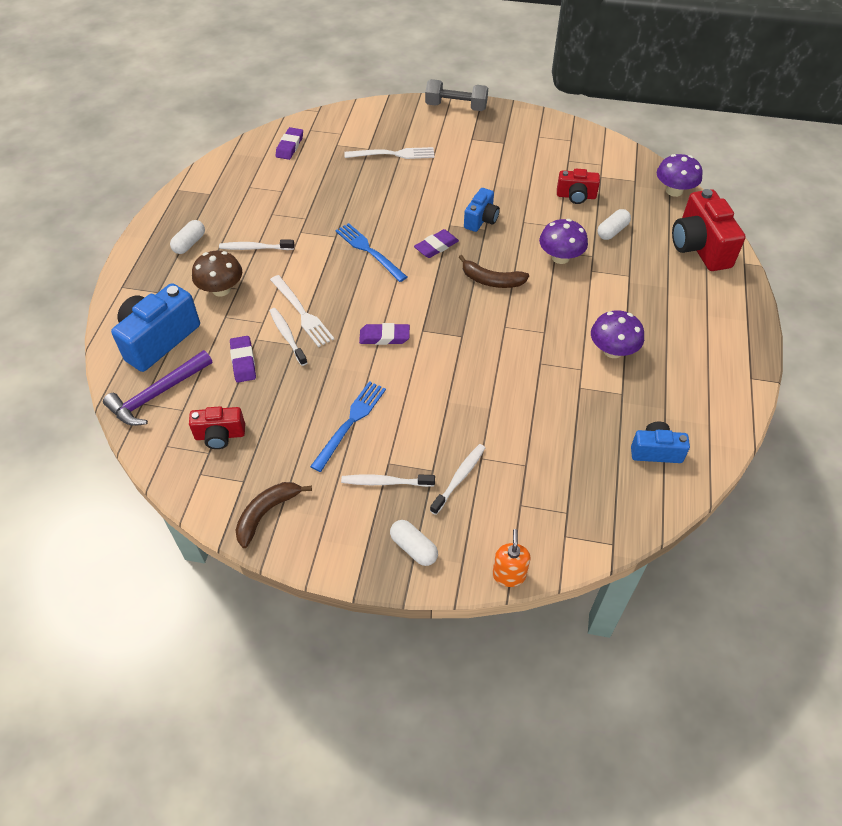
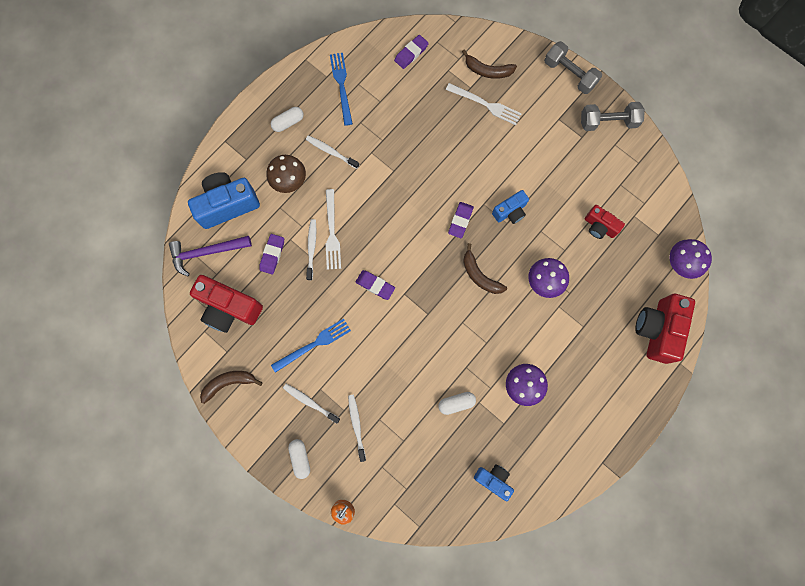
camera: 30 degrees right, 25 degrees up
red camera [189,406,245,449] -> red camera [190,275,263,333], size x1.76
blue fork [335,223,407,282] -> blue fork moved to [330,53,353,126]
purple eraser [414,229,459,258] -> purple eraser turned 60 degrees counterclockwise [448,202,474,238]
white toothbrush [430,444,485,515] -> white toothbrush turned 75 degrees counterclockwise [348,395,366,462]
white capsule [597,209,631,240] -> white capsule moved to [438,392,476,415]
none -> brown banana [462,49,517,79]
none -> grey dumbbell [581,102,645,131]

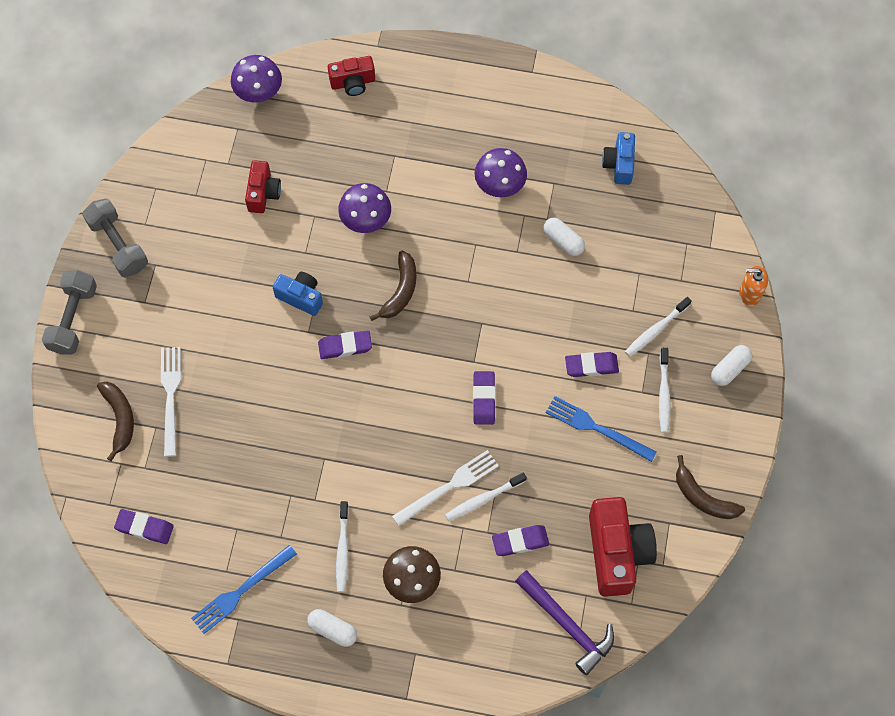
camera: 120 degrees left, 10 degrees down
blue camera [188,172,260,229] -> none
red camera [635,294,695,364] -> red camera [328,56,375,96], size x0.57
none -> purple eraser [565,352,619,377]

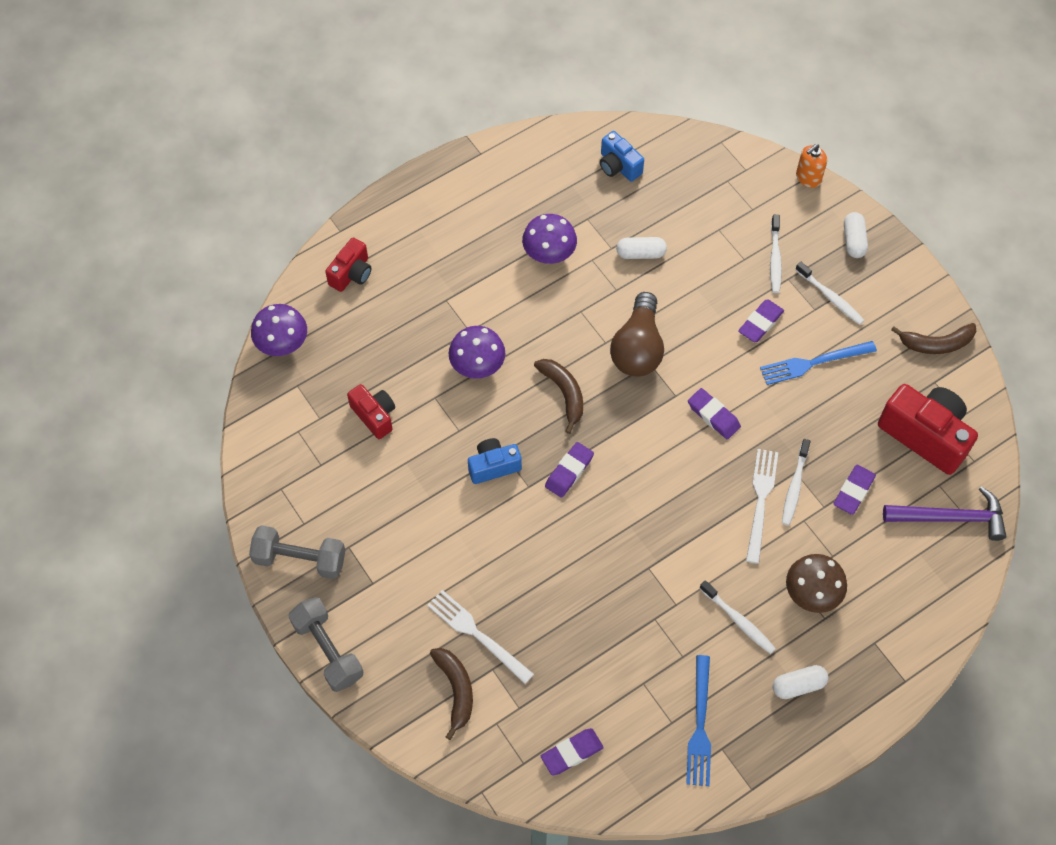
camera: 45 degrees left, 5 degrees down
brown banana [97,382,134,461] -> brown banana turned 45 degrees clockwise [430,648,473,740]
none -> brown light bulb [610,292,664,377]

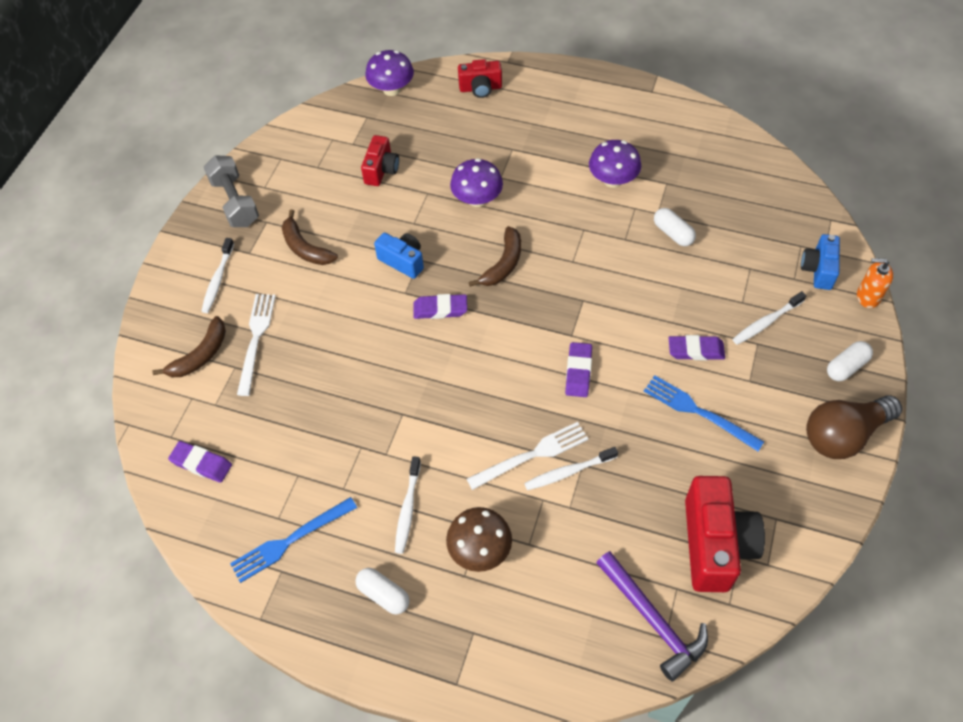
camera: 55 degrees right, 5 degrees down
grey dumbbell [289,597,363,692] -> none
blue camera [600,131,644,181] -> blue camera moved to [801,234,840,290]
brown light bulb [610,292,664,377] -> brown light bulb moved to [806,395,902,459]
white toothbrush [795,262,865,325] -> white toothbrush moved to [201,238,234,313]
purple eraser [833,465,876,515] -> none
brown banana [891,323,976,354] -> brown banana moved to [282,209,338,265]

